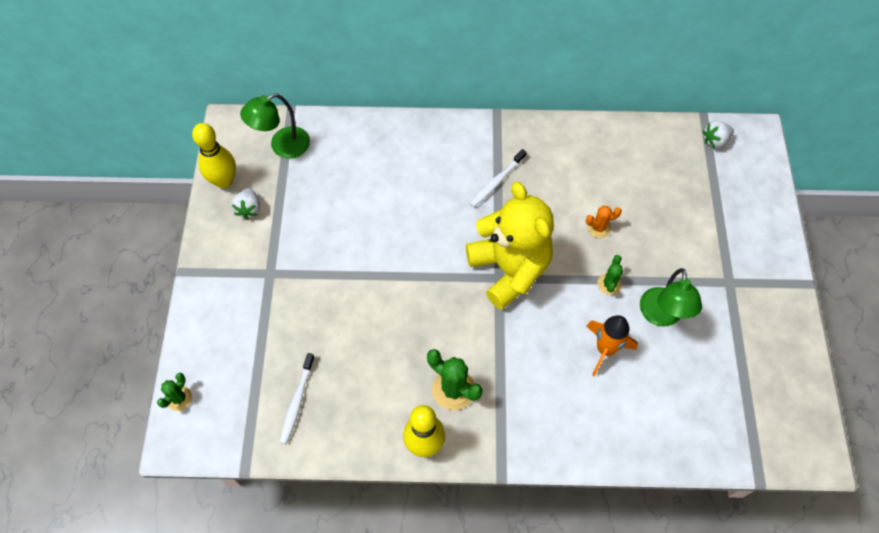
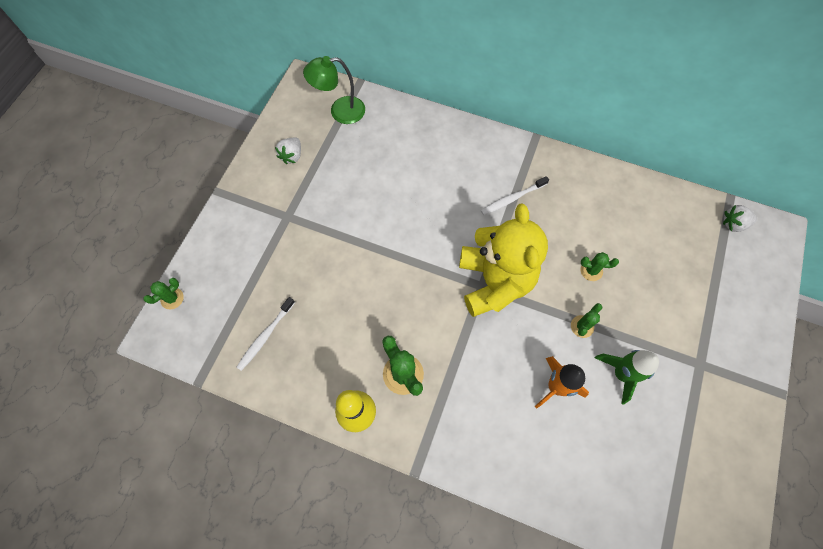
camera: 20 degrees right, 5 degrees up
yellow bowling pin [192,123,236,188] -> none
orange cactus [586,205,622,238] -> green cactus [580,252,619,281]
green lamp [640,268,702,327] -> green rocket [595,350,659,404]

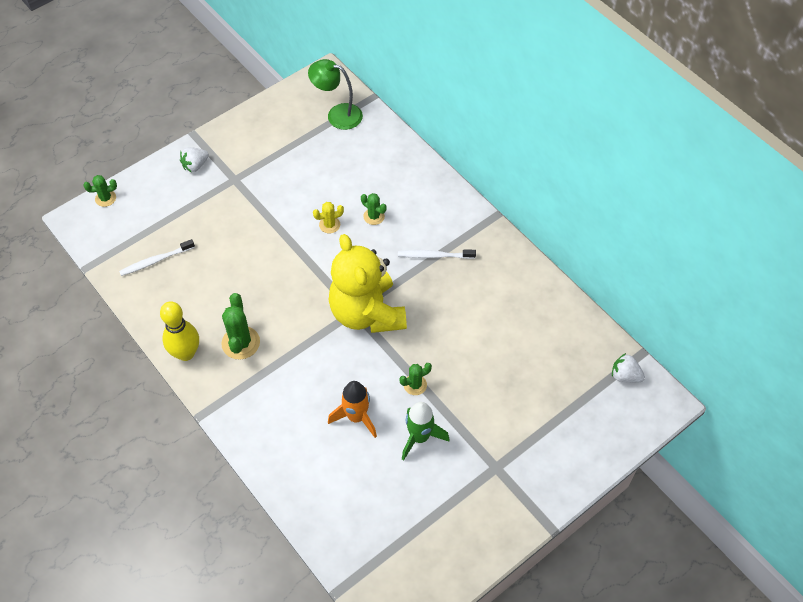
camera: 30 degrees right, 10 degrees down
white strawberry [275,137,301,164] -> white strawberry moved to [180,147,209,172]
yellow teddy bear [459,203,548,317] -> yellow teddy bear turned 135 degrees clockwise [329,234,407,333]
green cactus [580,252,619,281] -> green cactus moved to [361,193,386,225]
none -> yellow cactus [313,202,344,233]

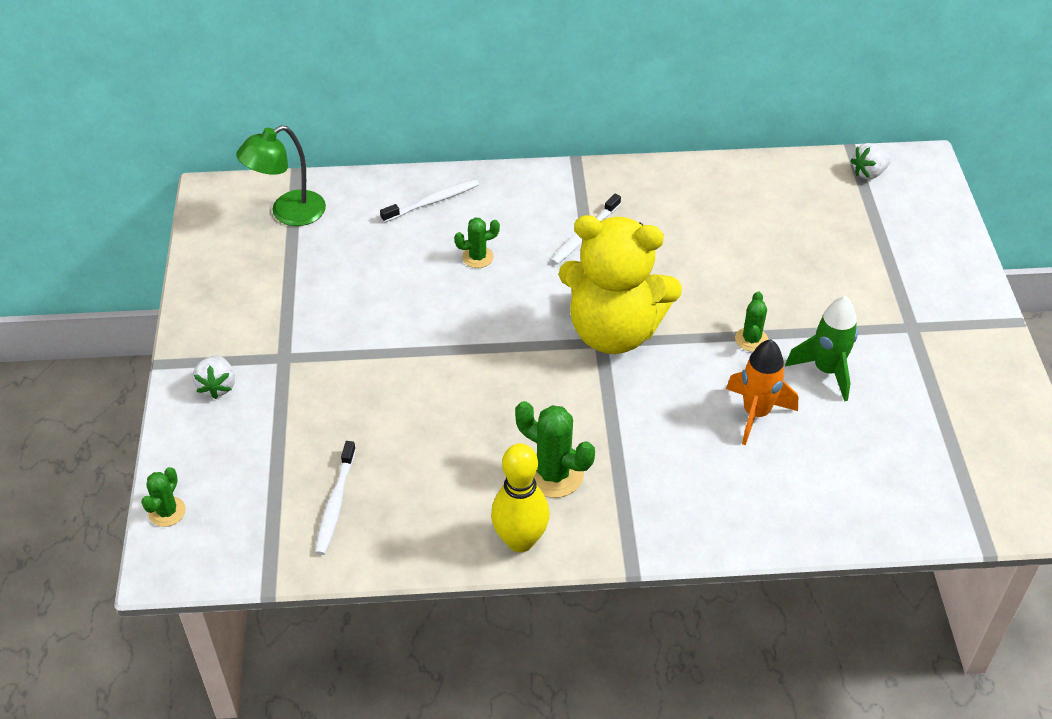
camera: 55 degrees left, 10 degrees down
yellow cactus [313,202,344,233] -> none
none -> white toothbrush [380,179,479,223]

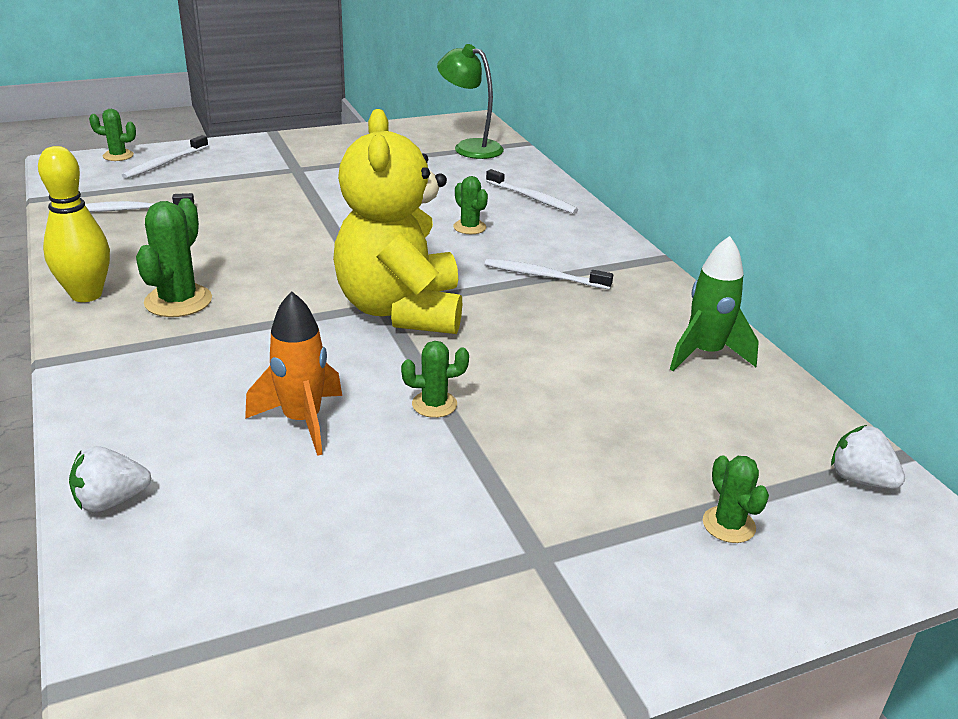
camera: 70 degrees right, 15 degrees down
white strawberry [192,355,235,399] -> white strawberry moved to [69,446,151,512]
green rocket [785,296,858,401] -> green rocket moved to [670,236,759,371]
none -> white toothbrush [122,135,208,179]
none -> green cactus [703,455,769,543]

